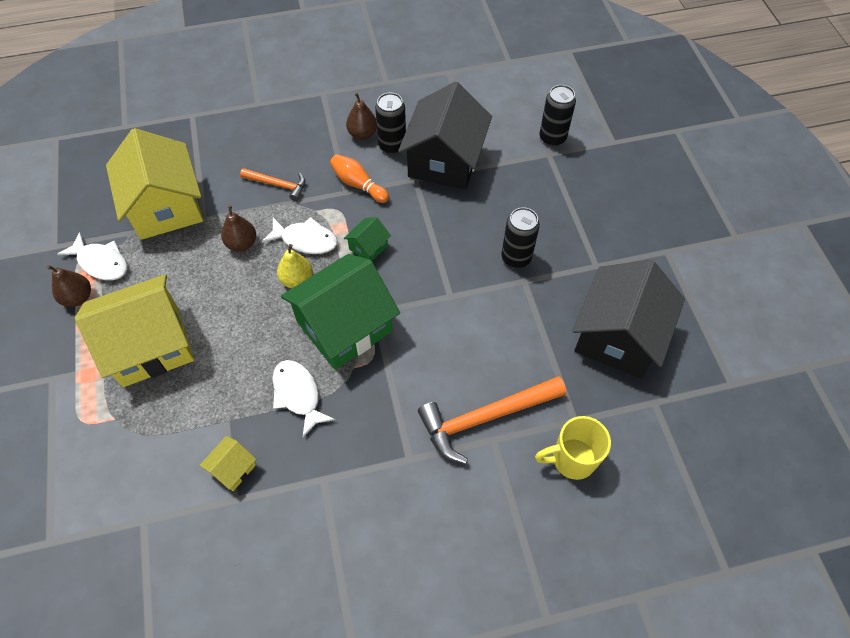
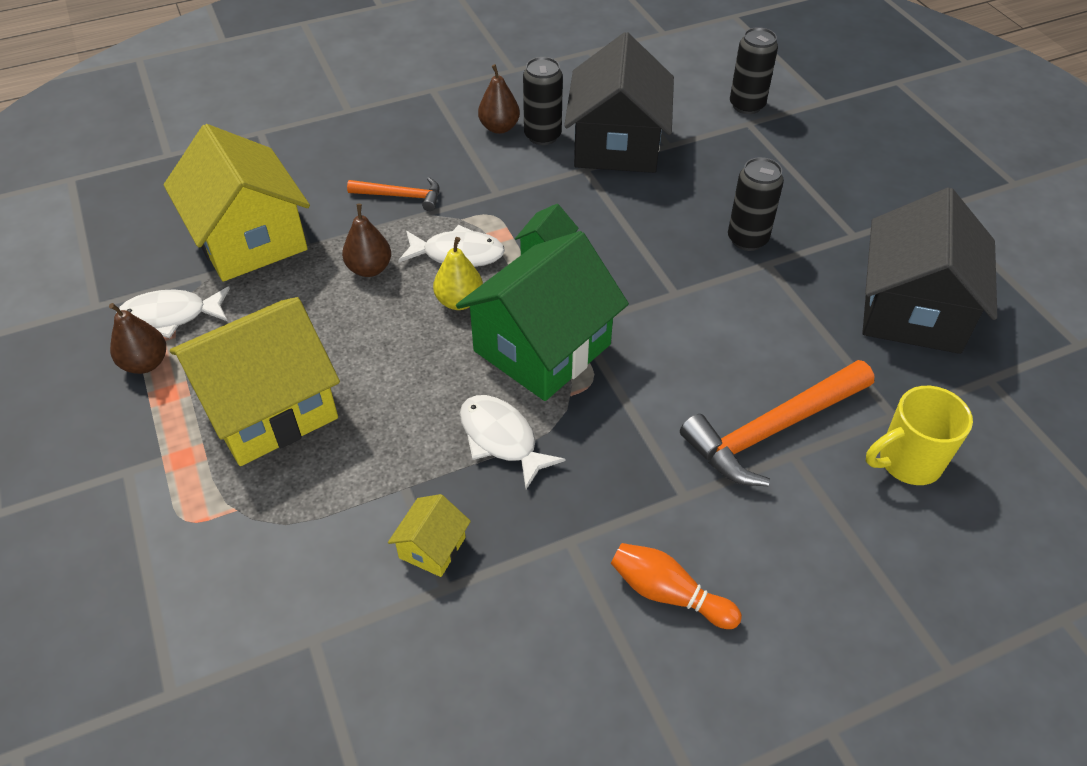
camera: 10 degrees left, 10 degrees down
white fish [57,232,127,280] -> white fish turned 150 degrees clockwise [119,287,230,338]
orange bowling pin [330,154,389,203] -> orange bowling pin moved to [611,543,742,629]

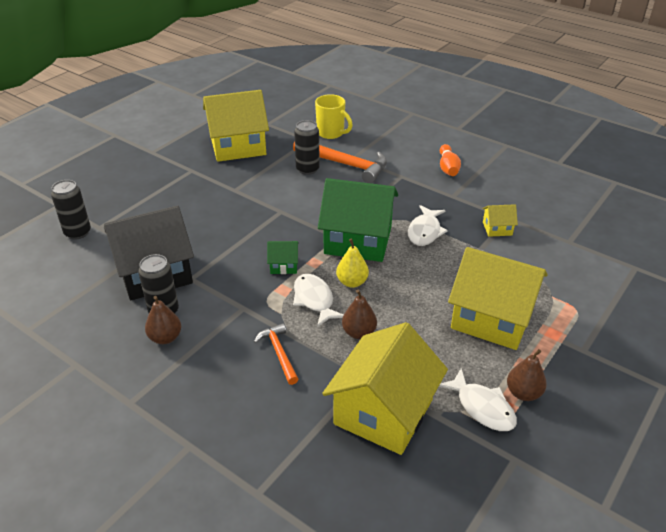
camera: 120 degrees left, 10 degrees down
black can [728,157,784,251] -> black can moved to [294,120,320,175]
black house [862,187,997,354] -> yellow house [203,90,269,162]

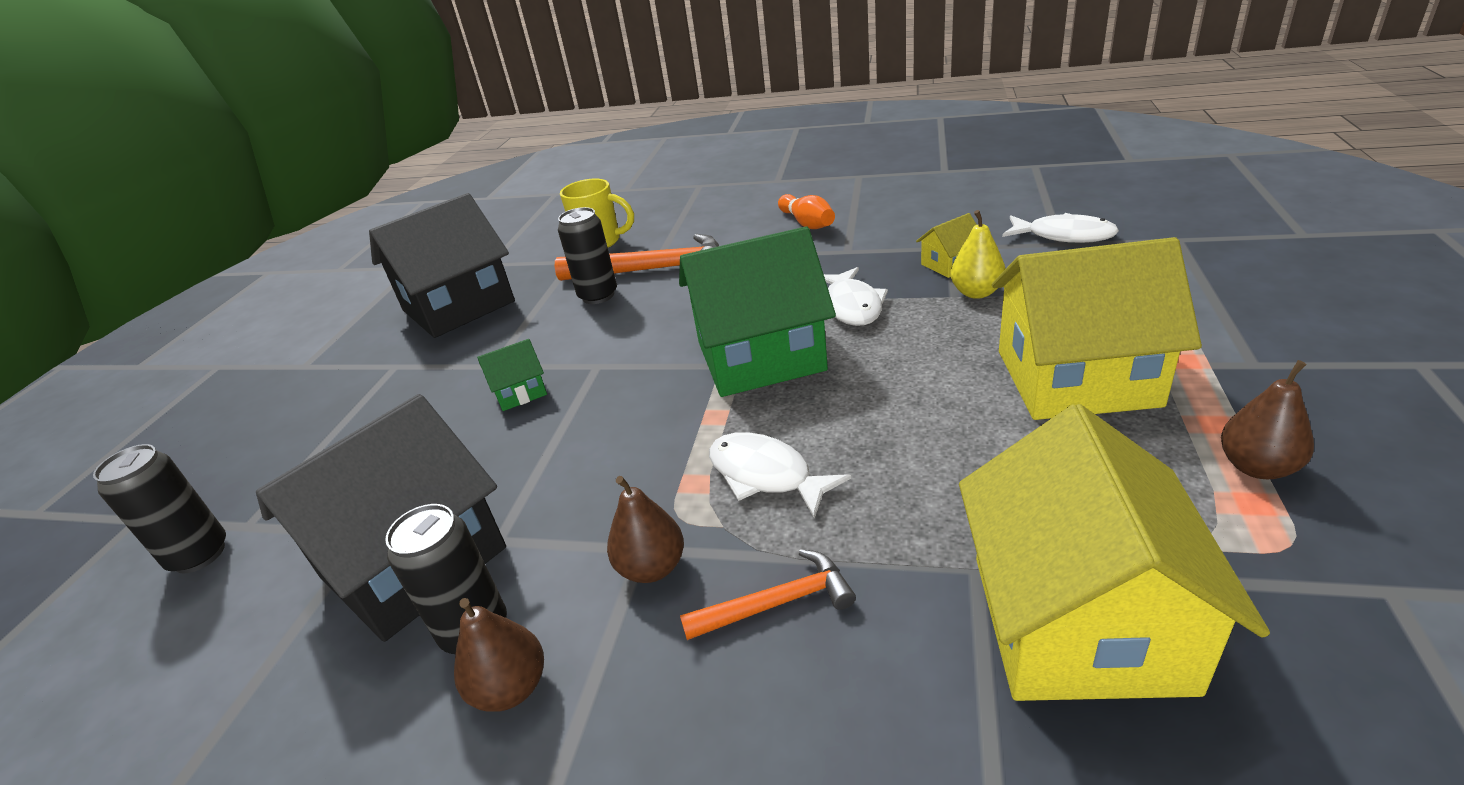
camera: 20 degrees left, 5 degrees down
yellow house [203,90,269,162] -> black house [369,193,515,338]
orange hammer [254,323,299,385] -> orange hammer turned 120 degrees clockwise [680,549,856,640]
green house [267,241,299,274] -> green house moved to [477,339,547,411]
yellow pear [336,239,369,288] -> yellow pear moved to [950,210,1006,299]
brown pear [342,289,377,339] -> brown pear moved to [607,476,684,583]
white fish [439,368,517,431] -> white fish moved to [1002,213,1119,243]

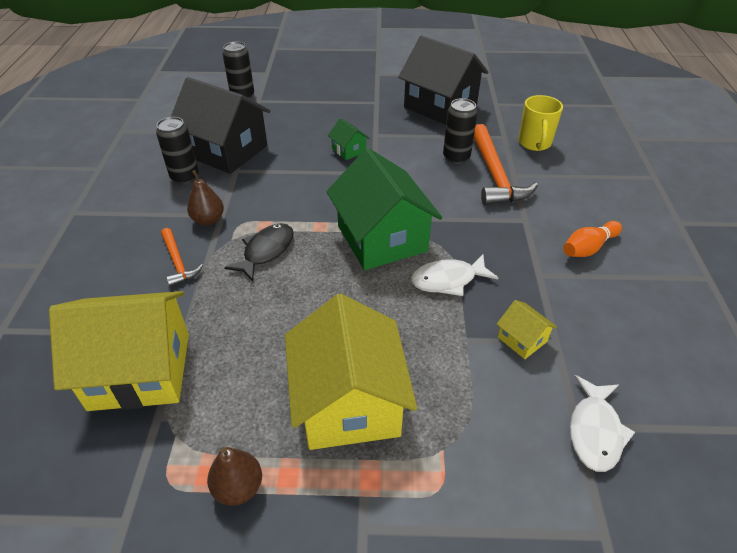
camera: 75 degrees right, 10 degrees up
brown pear [454,598,544,712] -> none
white fish [709,432,851,519] -> black fish [224,223,294,282]
yellow pear [950,210,1006,299] -> none

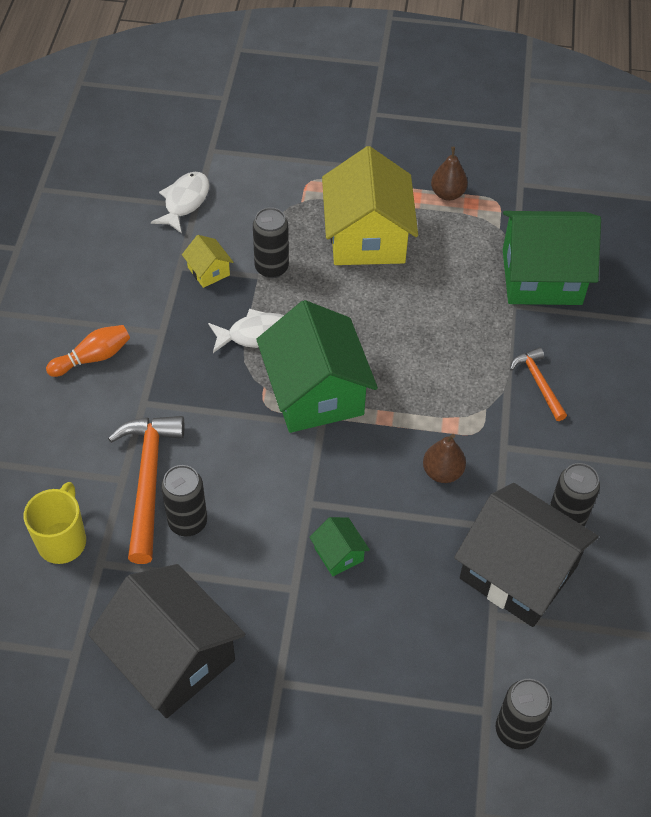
camera: 175 degrees left, 10 degrees up
yellow house [49,291,189,411] -> green house [503,211,601,305]
brown pear [187,170,224,226] -> brown pear moved to [423,434,466,483]
black fish [224,223,294,282] -> none
none -> black can [253,207,289,278]

